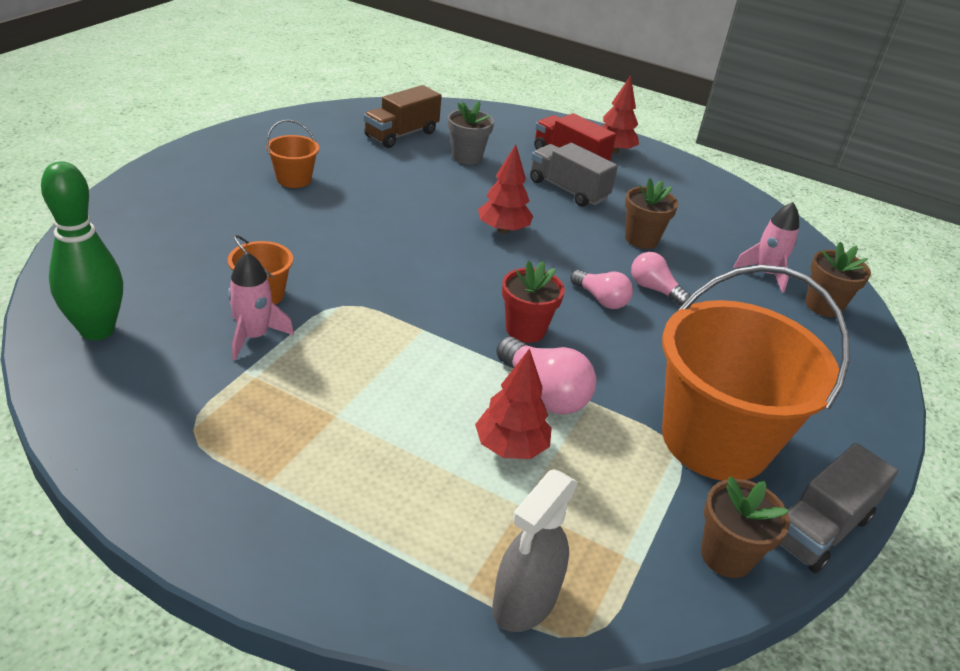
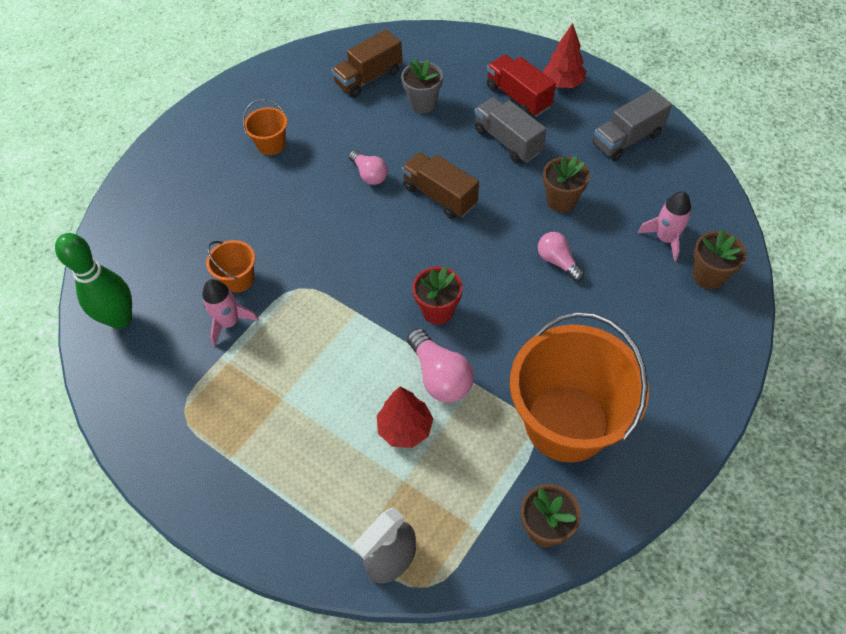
camera: 15 degrees right, 20 degrees up
red tree [478,144,533,234] -> brown truck [402,152,479,219]
pink light bulb [571,270,633,309] -> pink light bulb moved to [349,150,388,185]
grey truck [779,443,898,573] -> grey truck moved to [593,89,672,161]

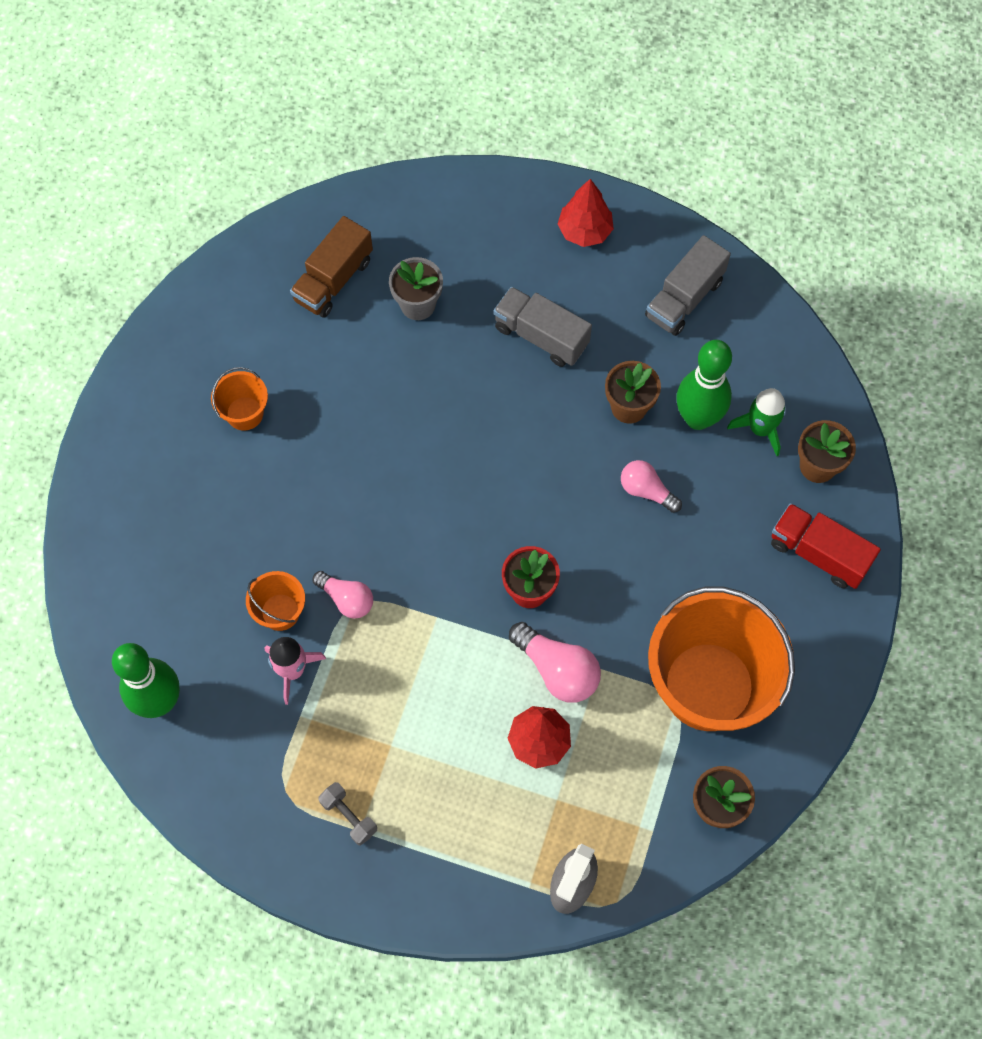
camera: 20 degrees left, 10 degrees up
pink light bulb [349,150,388,185] -> pink light bulb moved to [312,571,373,619]
brown truck [402,152,479,219] -> none
red truck [487,55,556,117] -> red truck moved to [771,503,881,589]
pink rocket [638,191,691,262] -> green rocket [727,388,786,456]
none -> grey dumbbell [318,782,377,845]
none -> green bowling pin [676,340,732,430]

